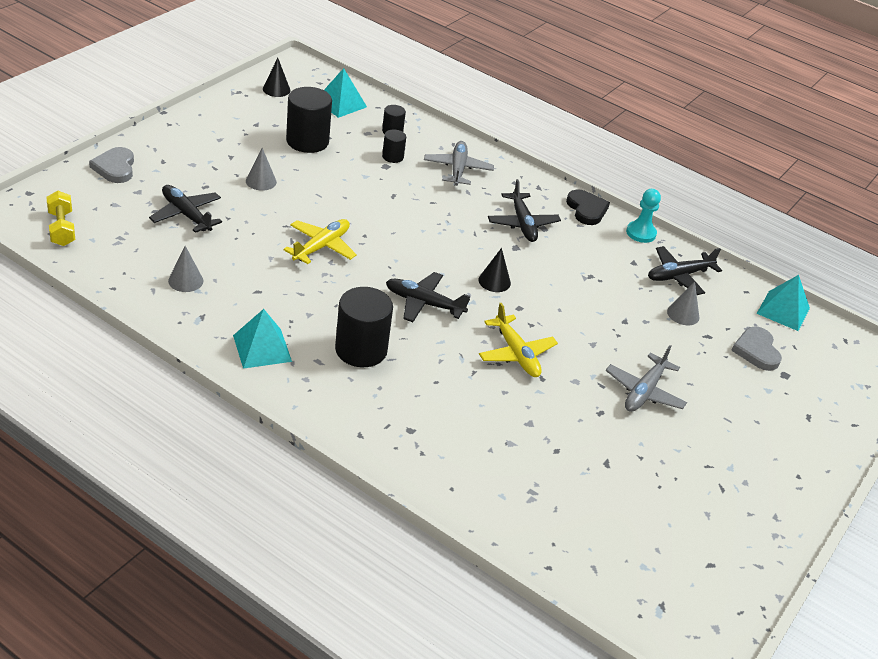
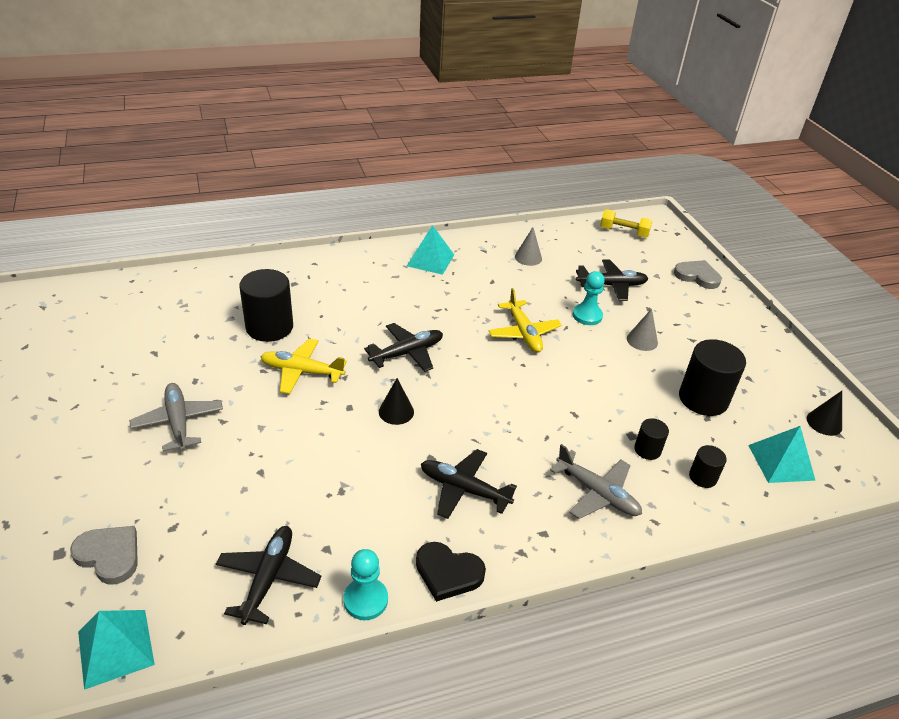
camera: 130 degrees right, 0 degrees up
black cylinder [335,287,393,367] -> black cylinder moved to [239,269,293,342]
grey cone [667,282,699,325] -> none
none -> turquoise pawn [573,271,605,325]

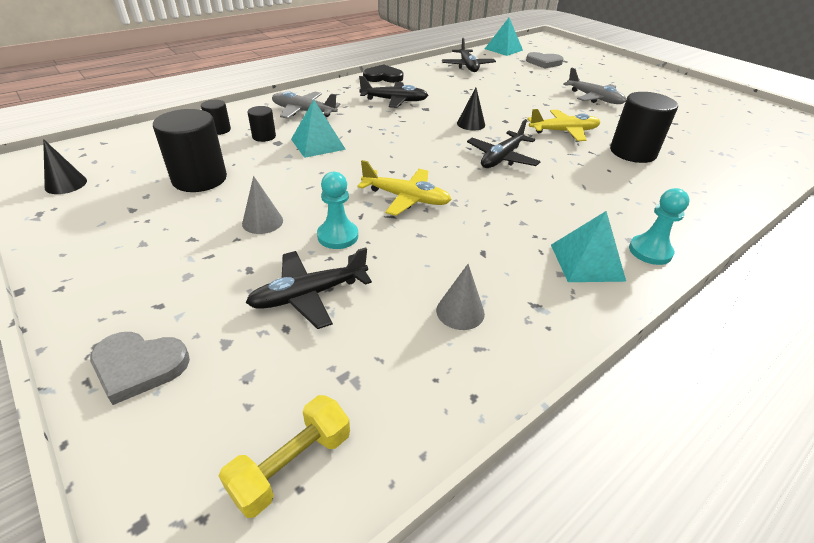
camera: 160 degrees right, 0 degrees up
turquoise pawn [344,549,388,620] -> turquoise pawn moved to [629,188,690,265]
yellow plane [488,288,562,353] -> yellow plane turned 150 degrees clockwise [357,160,452,216]
yellow dumbbell [600,209,652,238] -> yellow dumbbell turned 45 degrees counterclockwise [219,395,350,518]
turquoise pyramid [748,426,816,483] -> turquoise pyramid moved to [291,100,346,158]

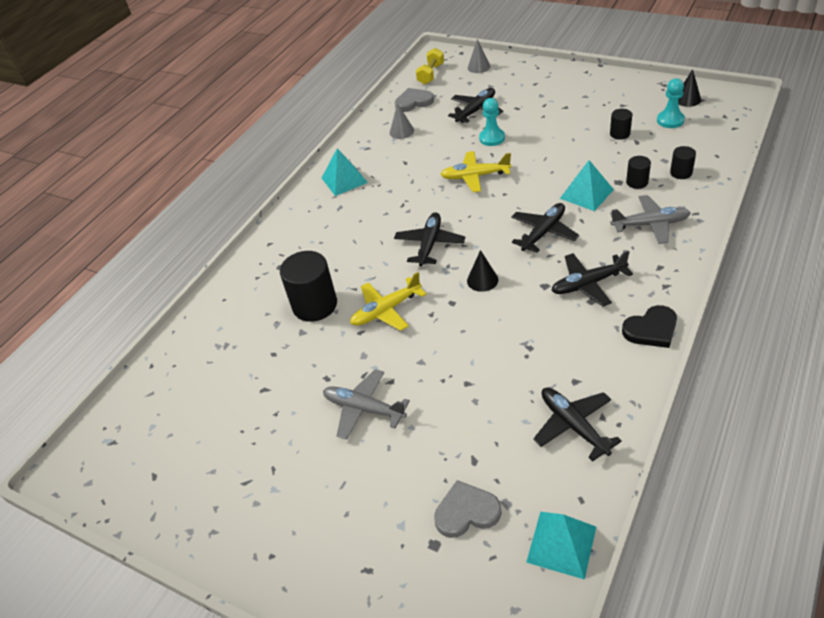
camera: 165 degrees right, 5 degrees up
grey heart [90,332,190,405] -> grey heart moved to [395,88,434,112]
black cylinder [153,109,227,192] -> black cylinder [610,109,632,140], size x0.51
grey cone [242,176,283,234] -> grey cone moved to [468,39,490,73]
turquoise pawn [629,188,690,265] -> turquoise pawn moved to [657,78,685,128]
none -> black plane [511,203,579,253]

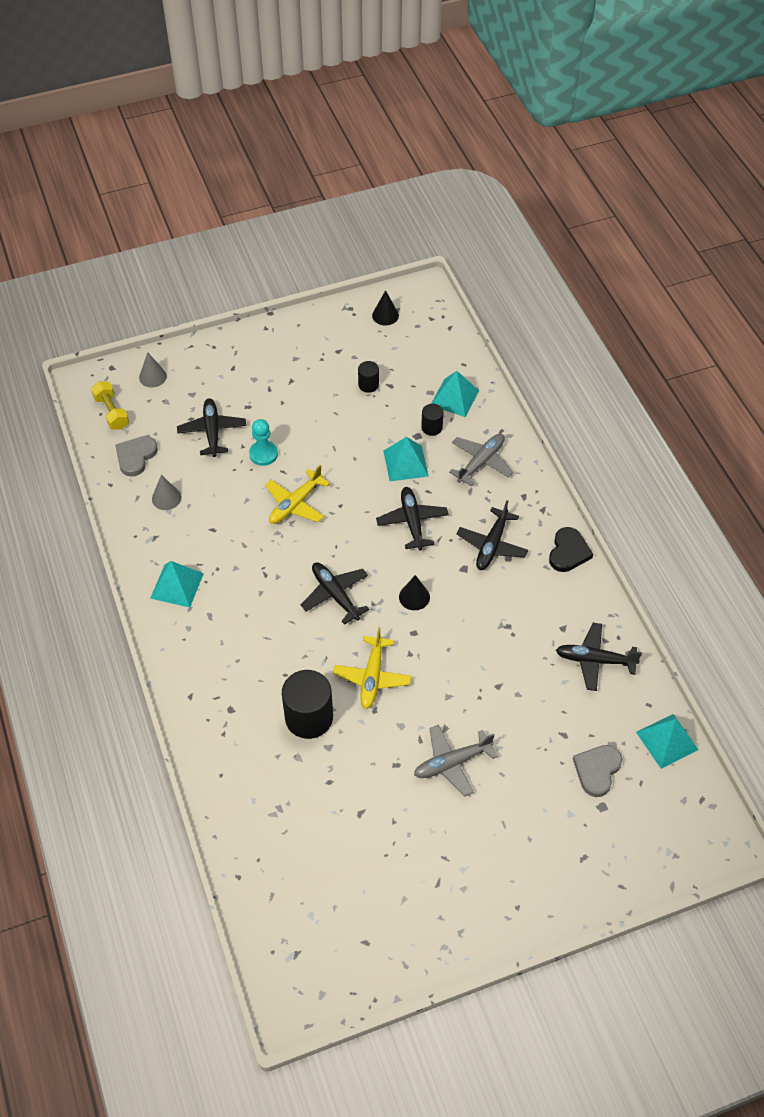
camera: 55 degrees left, 10 degrees up
turquoise pawn [657,78,685,128] -> none
black cylinder [670,146,696,179] -> turquoise pyramid [431,371,479,417]

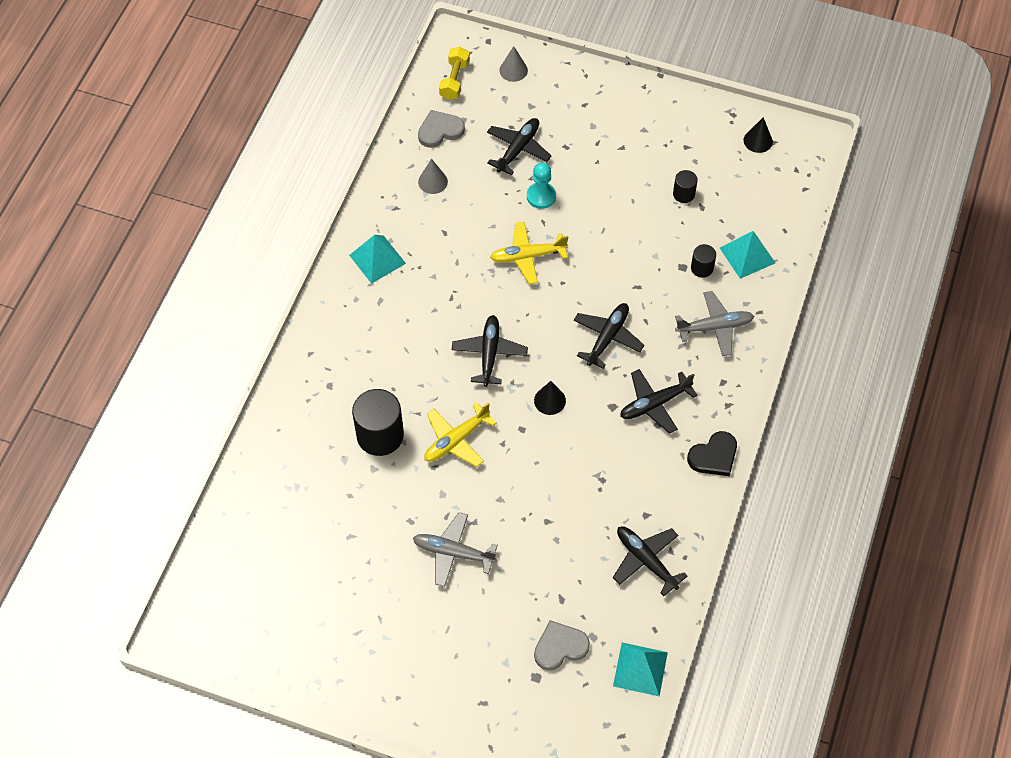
camera: 40 degrees right, 5 degrees up
turquoise pyramid [383,437,429,481] -> none

